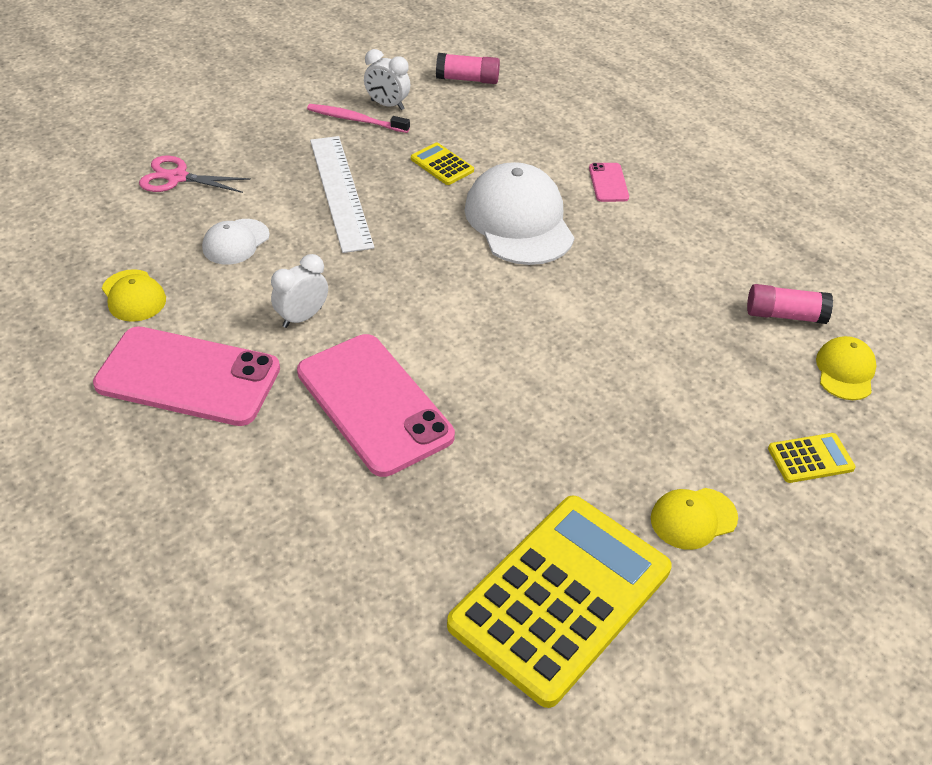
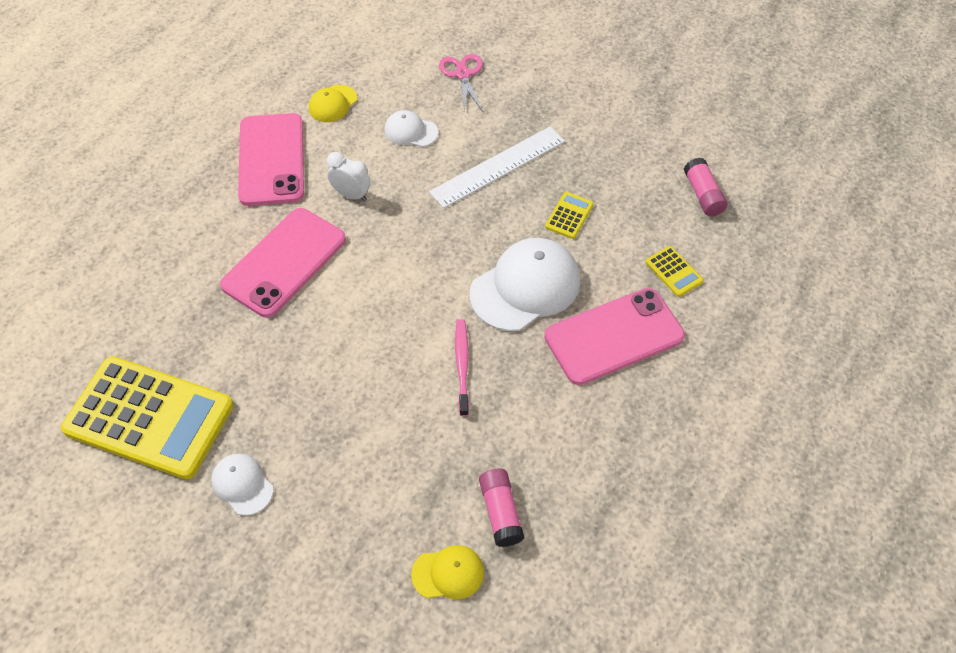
camera: 70 degrees right, 10 degrees up
pink toothbrush [307,104,410,133] -> pink toothbrush moved to [455,319,469,416]
white clock [364,49,410,110] -> none
pink phone [589,163,629,202] -> pink phone [544,288,685,385], size x2.31
yellow cap [651,488,738,550] -> white cap [211,454,273,516]
yellow calculator [768,433,856,483] -> yellow calculator moved to [645,246,704,297]

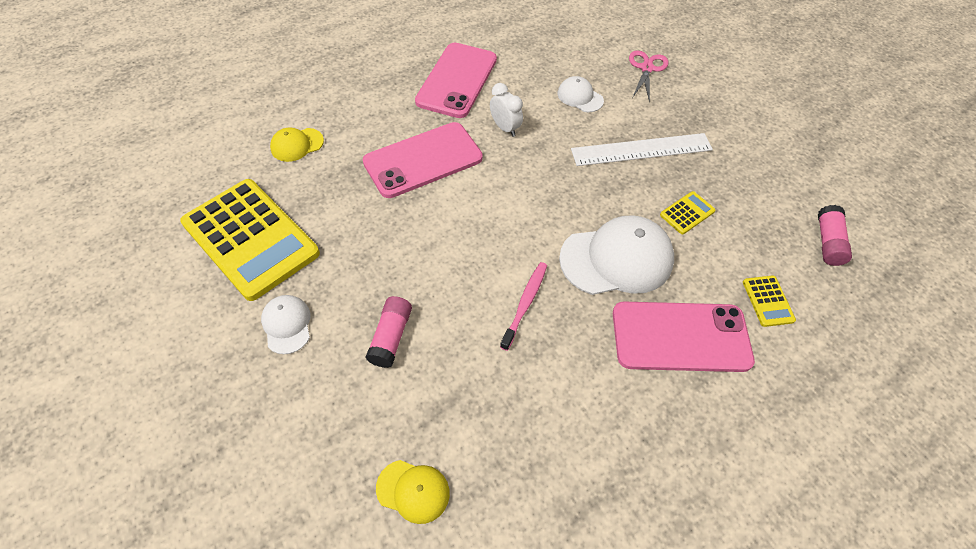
camera: 25 degrees right, 0 degrees up
yellow cap [309,85,357,122] -> yellow cap moved to [270,127,324,162]
pink glue stick [479,468,524,547] -> pink glue stick moved to [365,296,412,368]

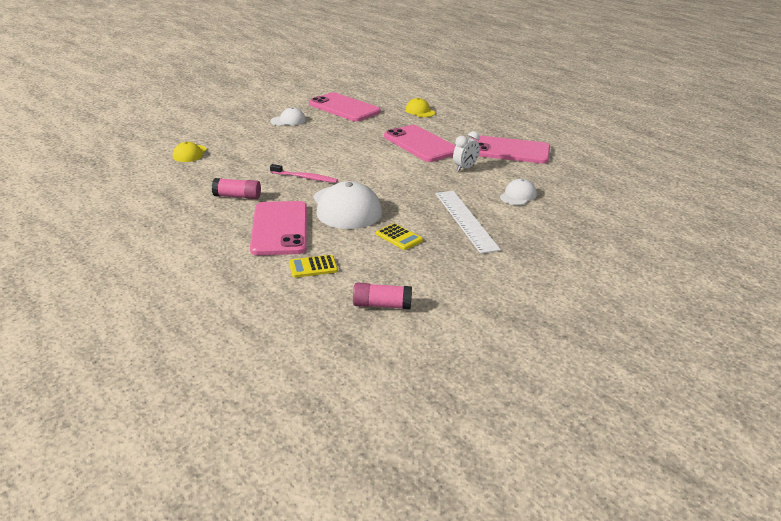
camera: 85 degrees right, 25 degrees down
yellow calculator [180,179,320,301] -> pink phone [309,92,381,122]
pink glue stick [365,296,412,368] -> pink glue stick moved to [212,178,261,199]
pink scissors [629,50,669,102] -> none

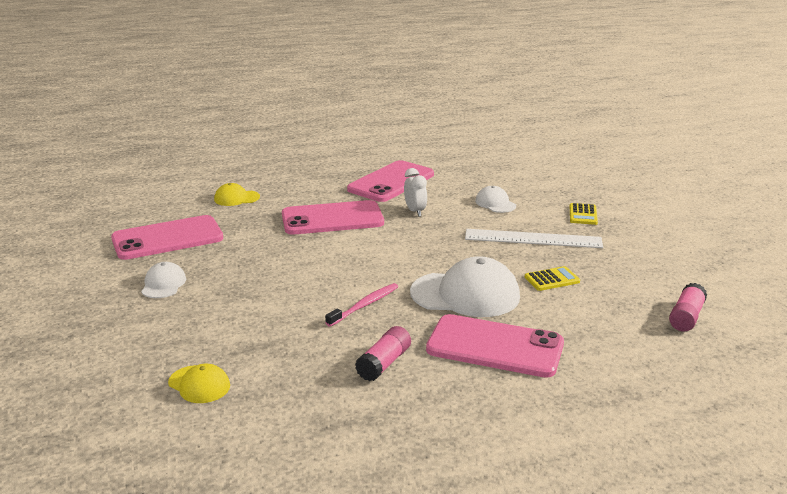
camera: 65 degrees left, 5 degrees down
yellow calculator [289,255,338,278] -> yellow calculator moved to [570,203,598,225]

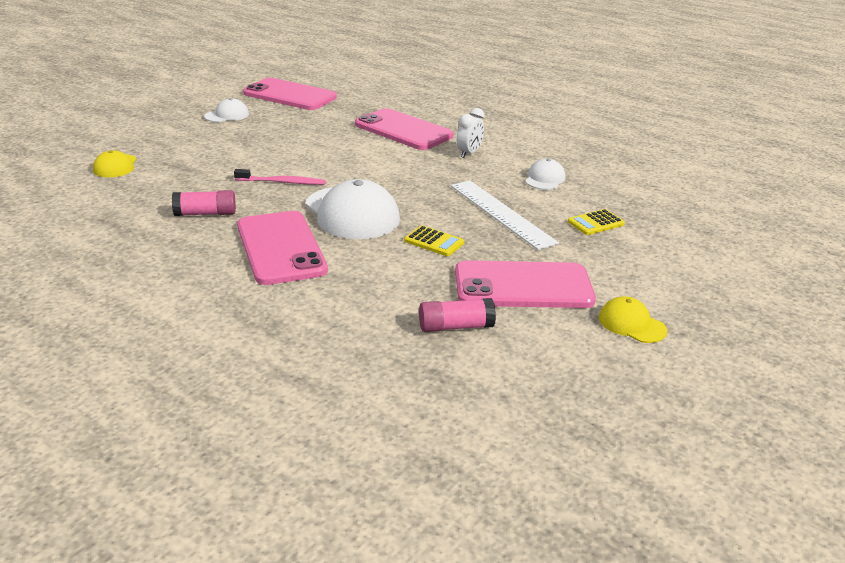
camera: 50 degrees right, 5 degrees up
yellow cap [214,183,260,206] -> yellow cap moved to [599,296,667,343]
pink phone [347,160,434,202] -> pink phone moved to [455,260,596,308]

